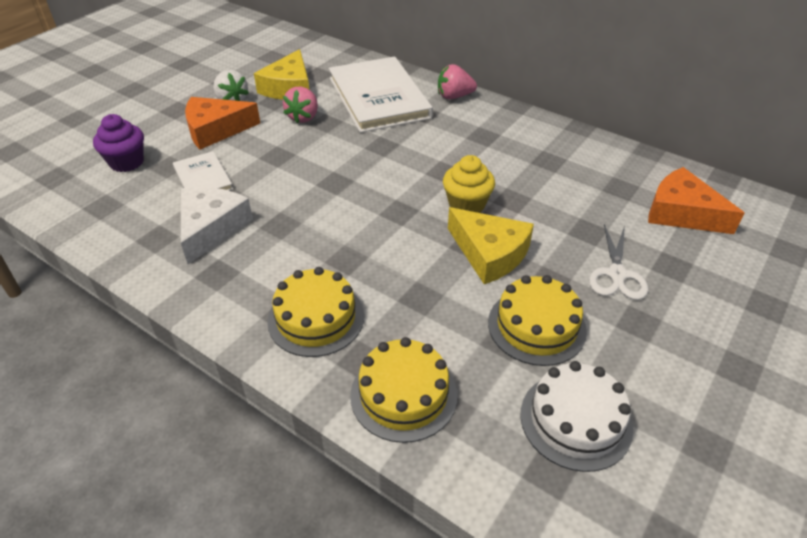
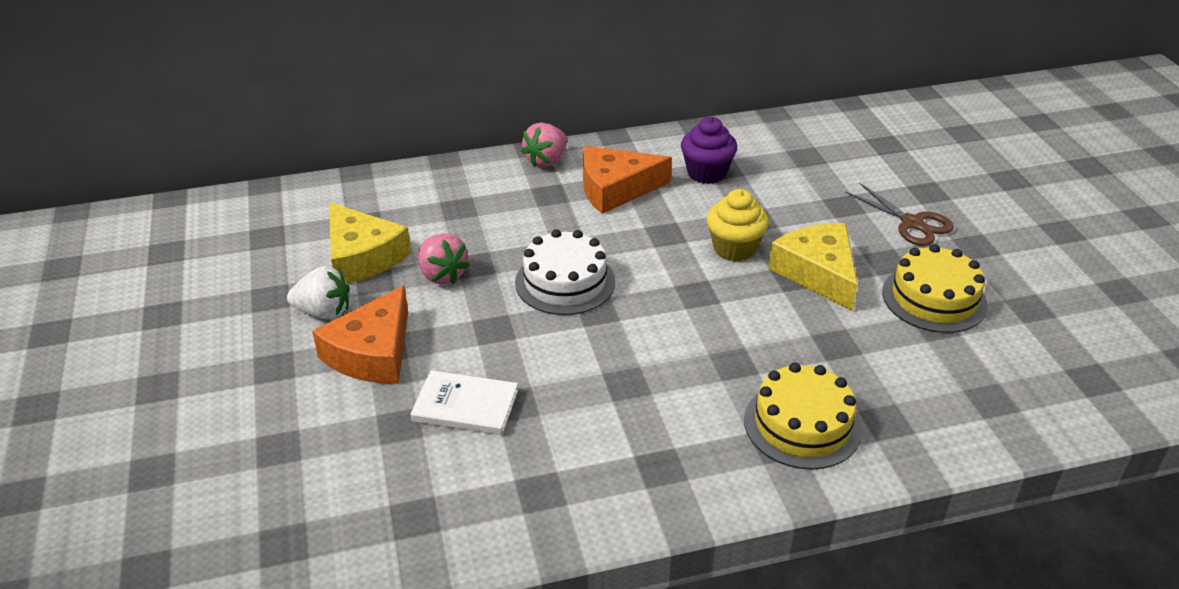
camera: 50 degrees left, 5 degrees down
purple cupcake [93,114,144,172] -> purple cupcake moved to [681,117,737,184]
white cheese [181,187,253,264] -> none
white book [329,56,433,133] -> none
yellow cake [350,337,457,443] -> none
yellow cheese [448,207,534,284] -> yellow cheese turned 105 degrees counterclockwise [768,223,858,311]
white cake [520,361,633,472] -> white cake moved to [515,229,615,315]
white scissors [589,224,648,300] -> brown scissors [845,183,954,246]
orange cheese [648,167,744,234] -> orange cheese moved to [583,146,672,214]

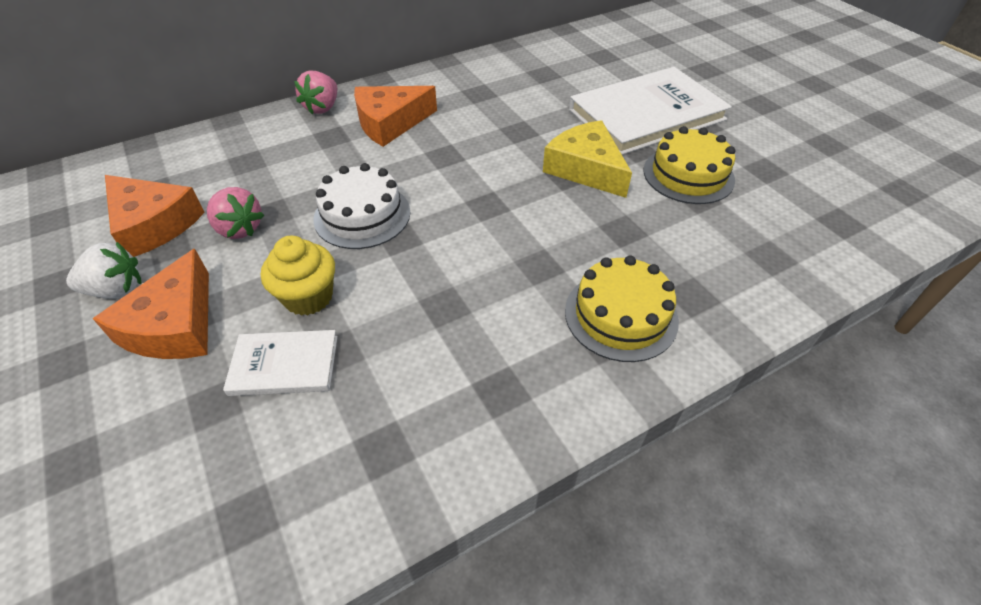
camera: 15 degrees left, 10 degrees up
yellow cheese [329,202,411,283] -> orange cheese [105,175,205,257]
purple cupcake [681,117,737,184] -> none
yellow cupcake [707,189,769,261] -> yellow cupcake moved to [261,236,335,316]
brown scissors [845,183,954,246] -> white book [569,67,732,155]

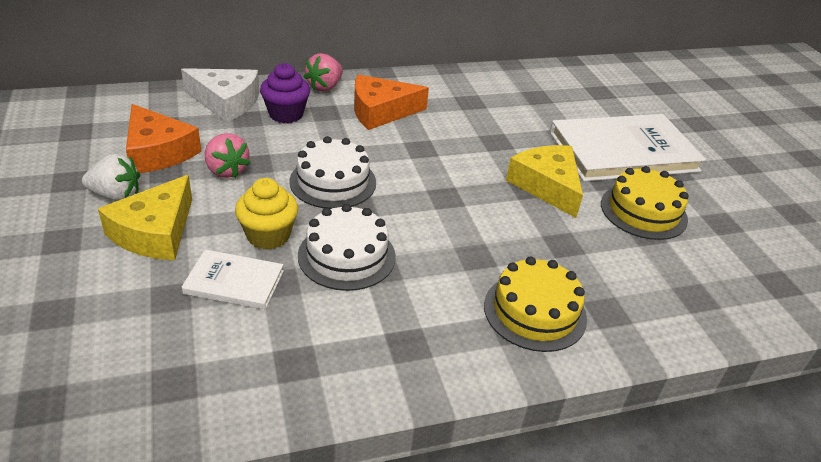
camera: 10 degrees right, 10 degrees down
orange cheese [93,248,209,359] -> yellow cheese [98,175,192,260]
none -> white cheese [181,68,259,123]
none -> purple cupcake [260,63,310,123]
none -> white cake [298,204,396,291]

